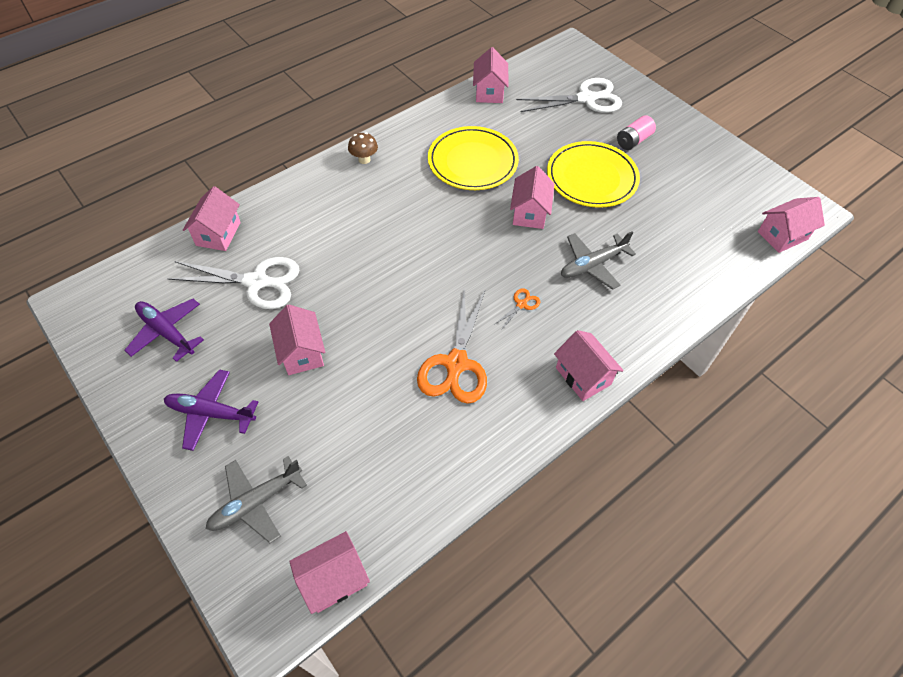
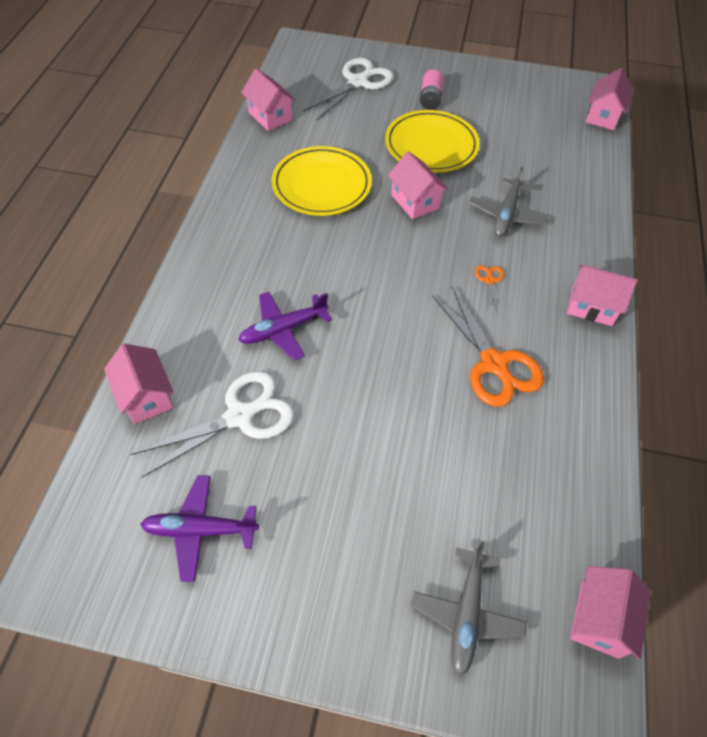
camera: 40 degrees left, 0 degrees up
purple plane [164,369,258,451] -> purple plane moved to [238,292,332,361]
pink house [269,304,325,375] -> none
brown mushroom [348,132,378,164] -> none

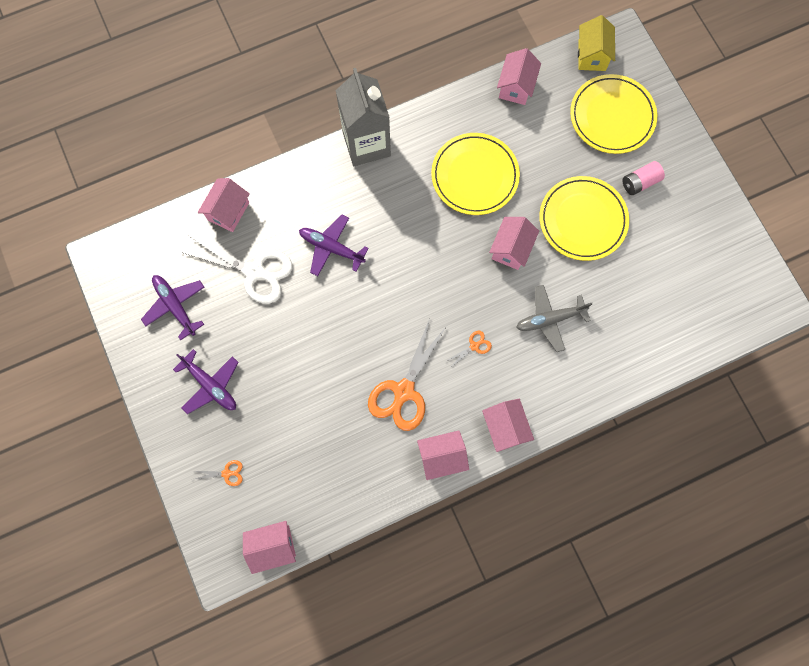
camera: 55 degrees right, 20 degrees up
white scissors [303,58,394,120] -> yellow plate [570,74,657,154]
grey plane [411,541,527,676] -> orange scissors [195,460,243,486]
pink house [585,68,634,130] -> pink house moved to [417,431,469,480]
none -> purple plane [173,349,239,414]
none -> grey carton [336,68,391,166]
none -> yellow house [578,15,615,71]

